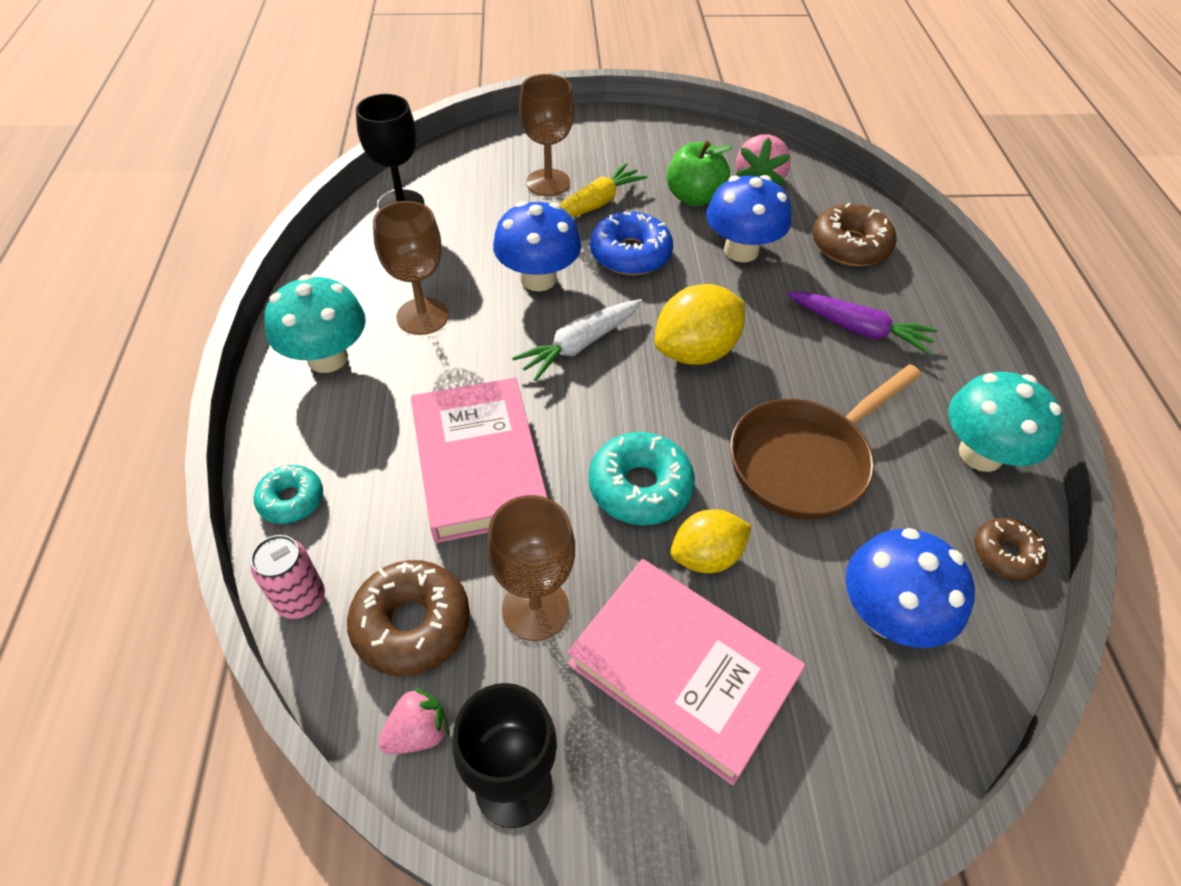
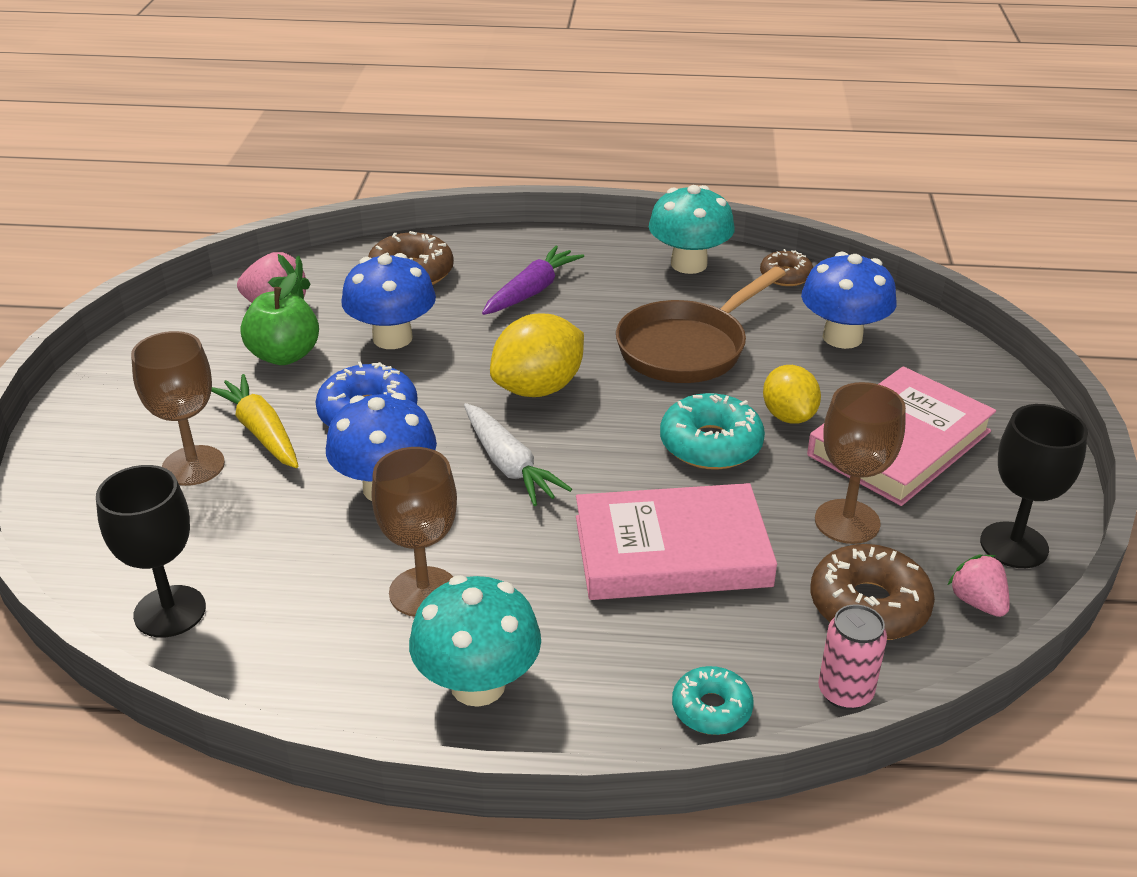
camera: 80 degrees left, 15 degrees down
yellow lemon [655,284,745,365] -> yellow lemon turned 75 degrees clockwise [490,314,584,397]
brown pan [730,364,922,520] -> brown pan turned 75 degrees clockwise [616,267,786,383]

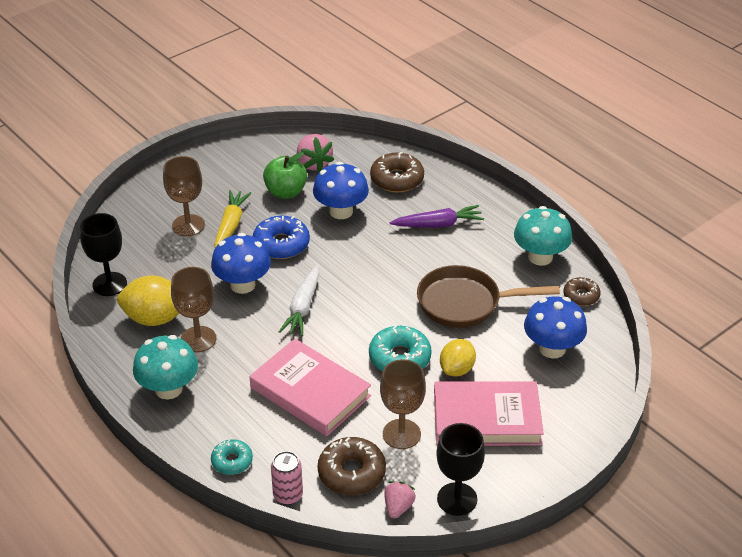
camera: 45 degrees right, 5 degrees up
yellow lemon [490,314,584,397] -> yellow lemon moved to [117,275,179,326]

